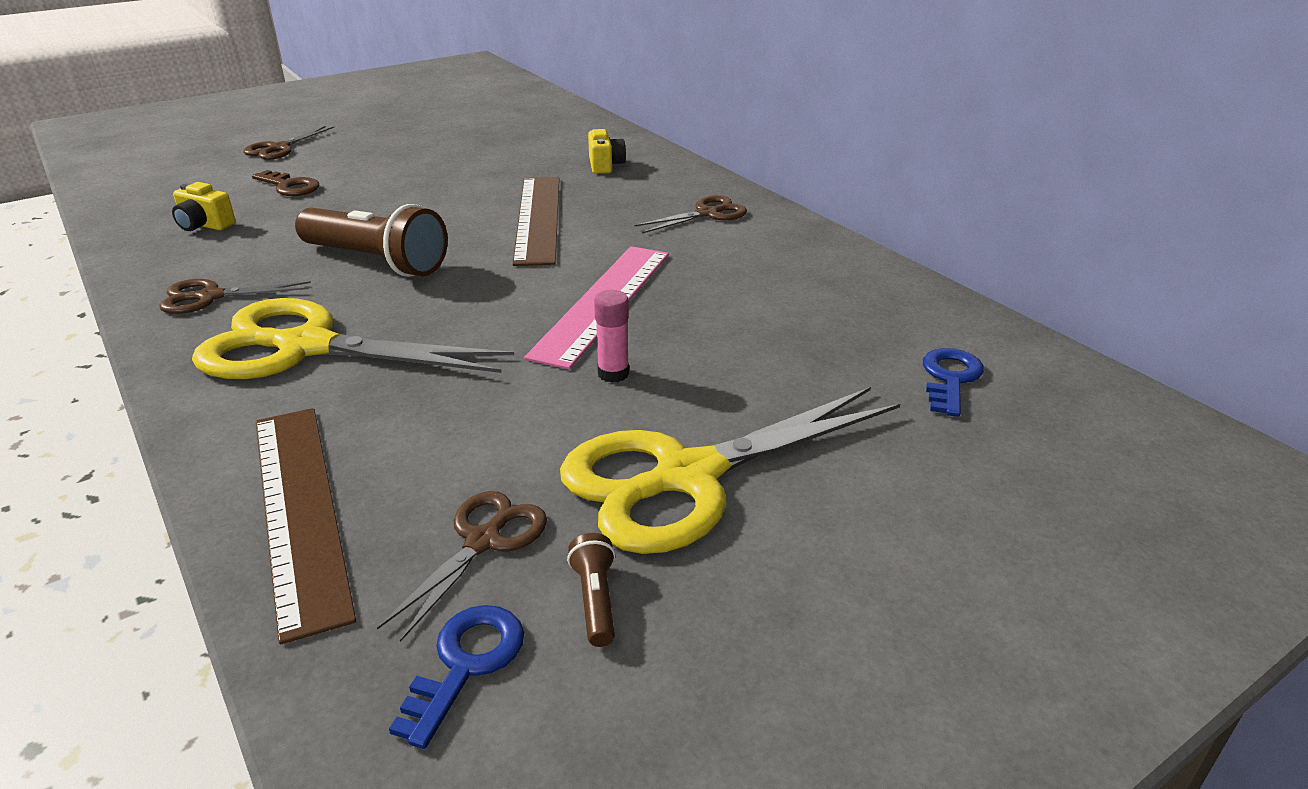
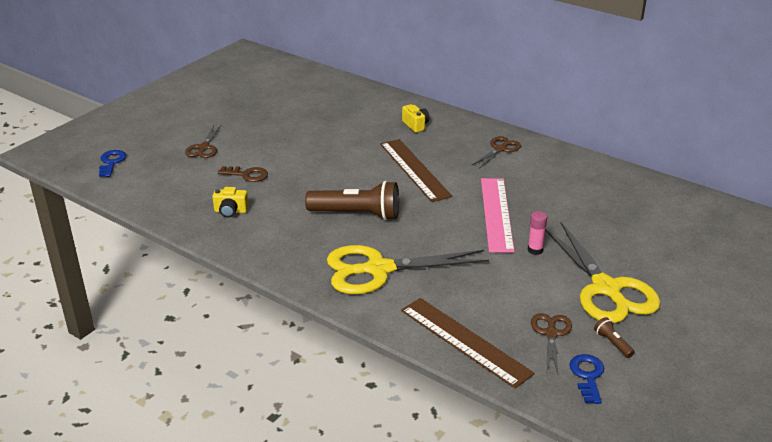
camera: 20 degrees left, 0 degrees up
brown scissors [159,279,311,314] -> none
yellow scissors [560,387,900,554] -> yellow scissors turned 60 degrees counterclockwise [545,222,661,323]
blue key [923,348,984,417] -> blue key moved to [99,150,126,177]

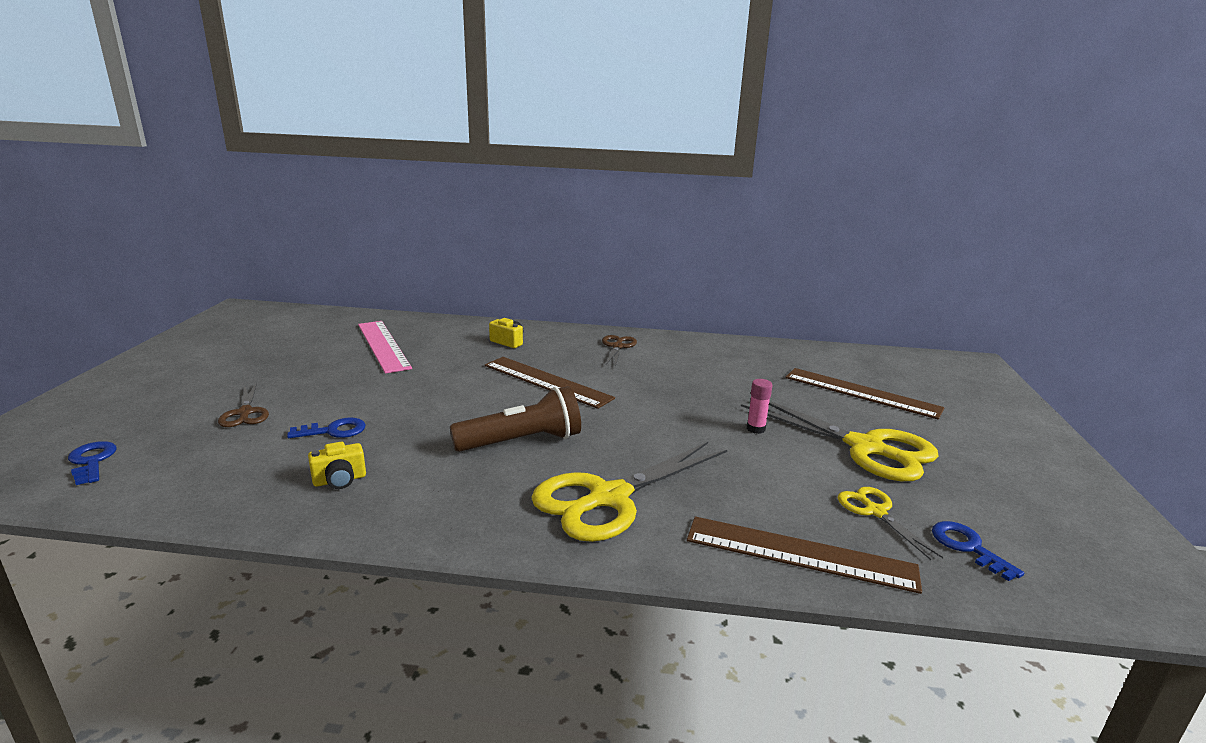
camera: 30 degrees left, 10 degrees down
brown key [218,166,268,182] -> blue key [287,418,366,438]
pink ruler [481,178,515,253] -> pink ruler moved to [358,321,412,374]
brown scissors [531,313,572,373] -> yellow scissors [838,487,943,560]
brown flashlight [594,317,635,358] -> none
none -> brown ruler [785,368,944,420]

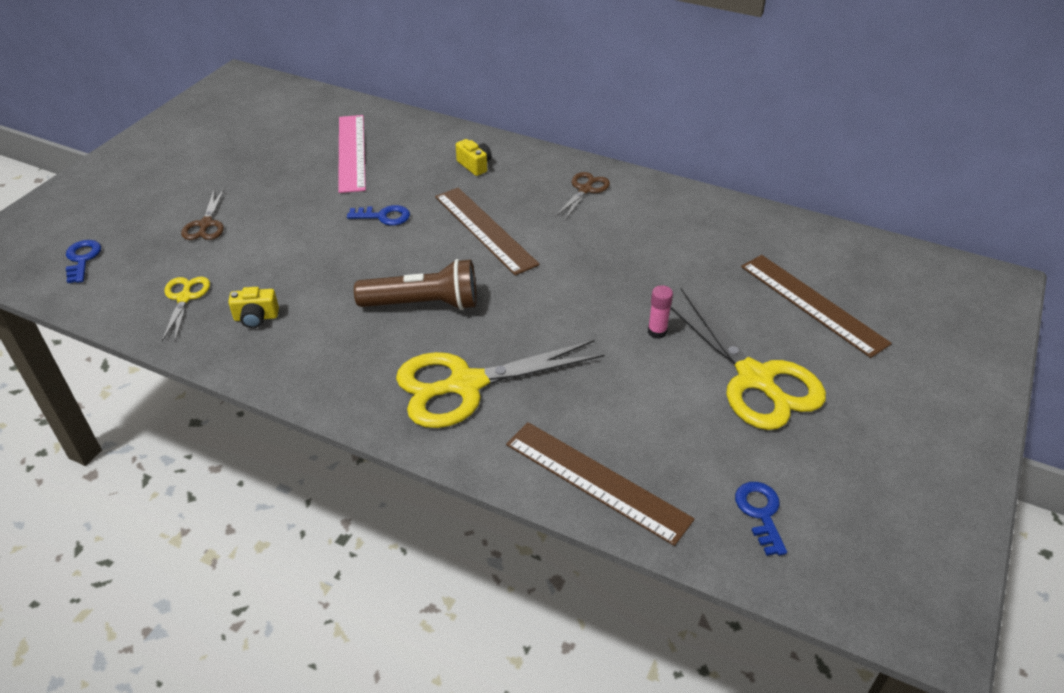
camera: 20 degrees right, 20 degrees up
blue key [287,418,366,438] -> blue key moved to [347,205,410,226]
yellow scissors [838,487,943,560] -> yellow scissors moved to [162,277,210,341]

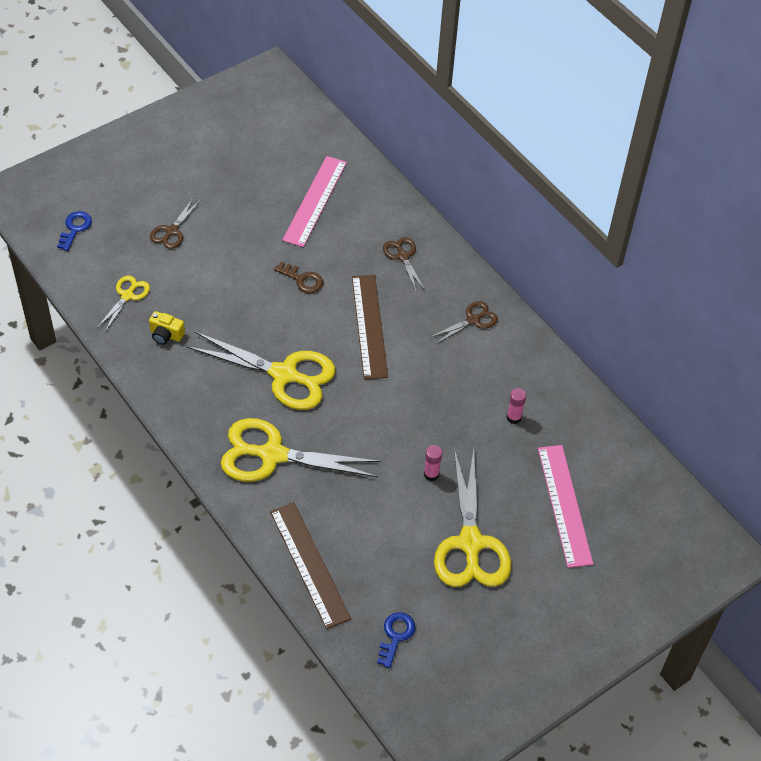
camera: 25 degrees right, 10 degrees up
blue key [347,205,410,226] -> brown key [274,261,323,293]
brown flashlight [354,259,477,310] -> yellow scissors [186,332,335,410]
yellow camera [456,139,492,176] -> brown scissors [383,237,425,293]
brown ruler [741,255,892,358] -> pink ruler [538,445,593,568]
none -> pink glue stick [507,388,526,424]

